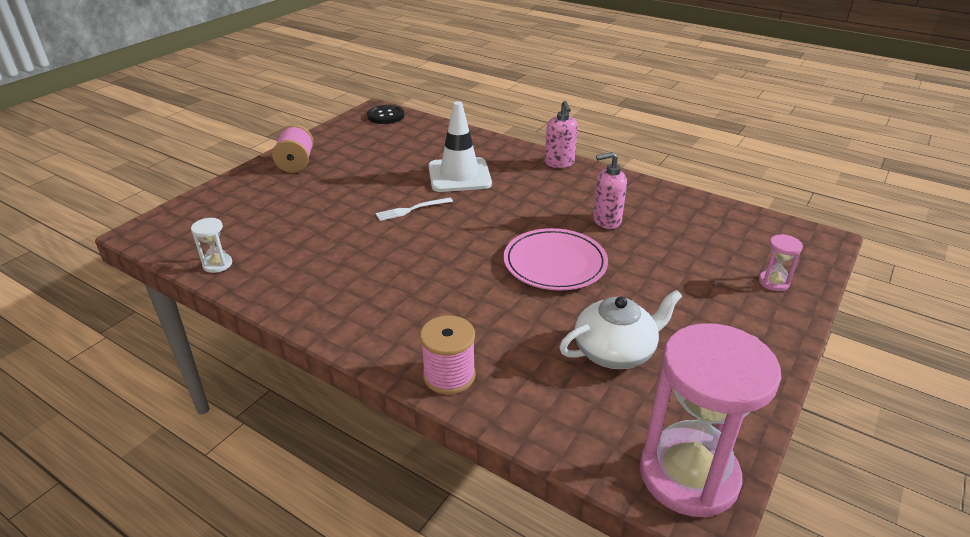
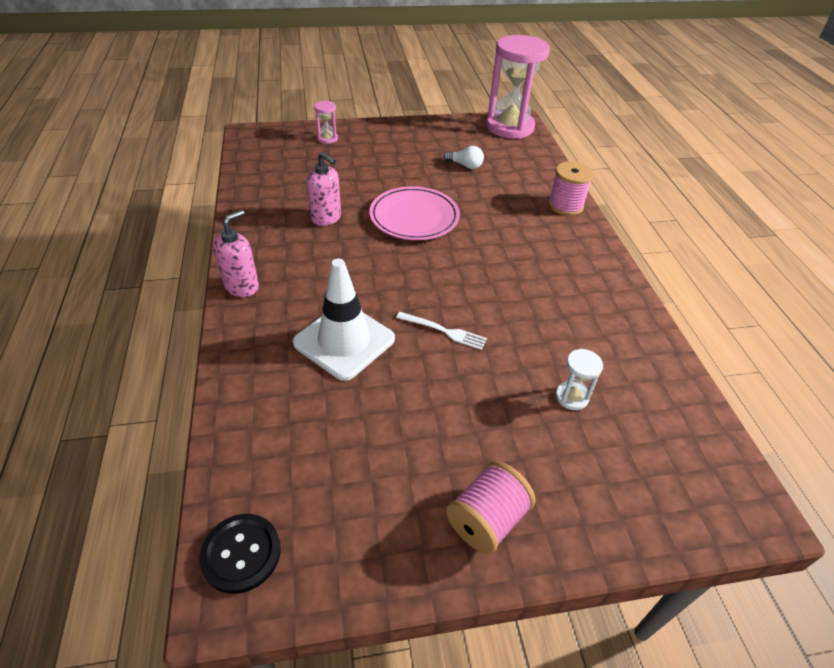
camera: 135 degrees left, 10 degrees up
white hourglass [191,218,232,273] -> white hourglass moved to [556,349,603,410]
white teapot [559,290,682,369] -> white light bulb [443,146,484,169]

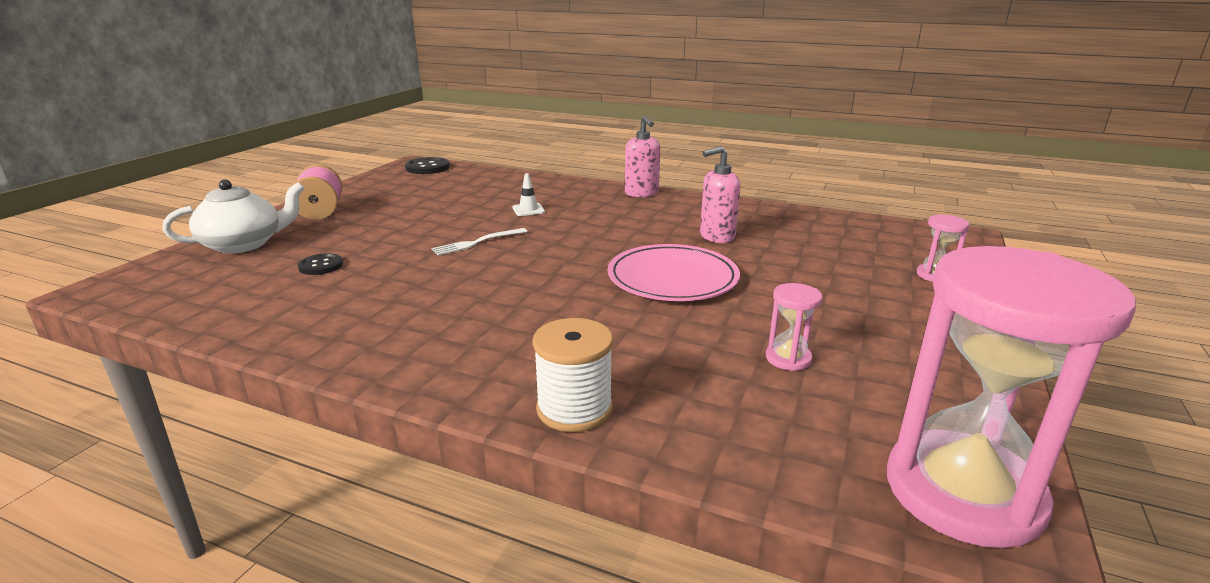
camera: 125 degrees right, 20 degrees down
white traffic cone [293,258,395,381] -> white traffic cone [513,173,545,216], size x0.40
white light bulb [443,146,484,169] -> pink hourglass [766,283,822,371]
pink spool [548,161,594,216] -> white spool [533,318,613,432]
white hourglass [556,349,603,410] -> black button [298,253,343,275]
none -> white teapot [162,179,305,254]

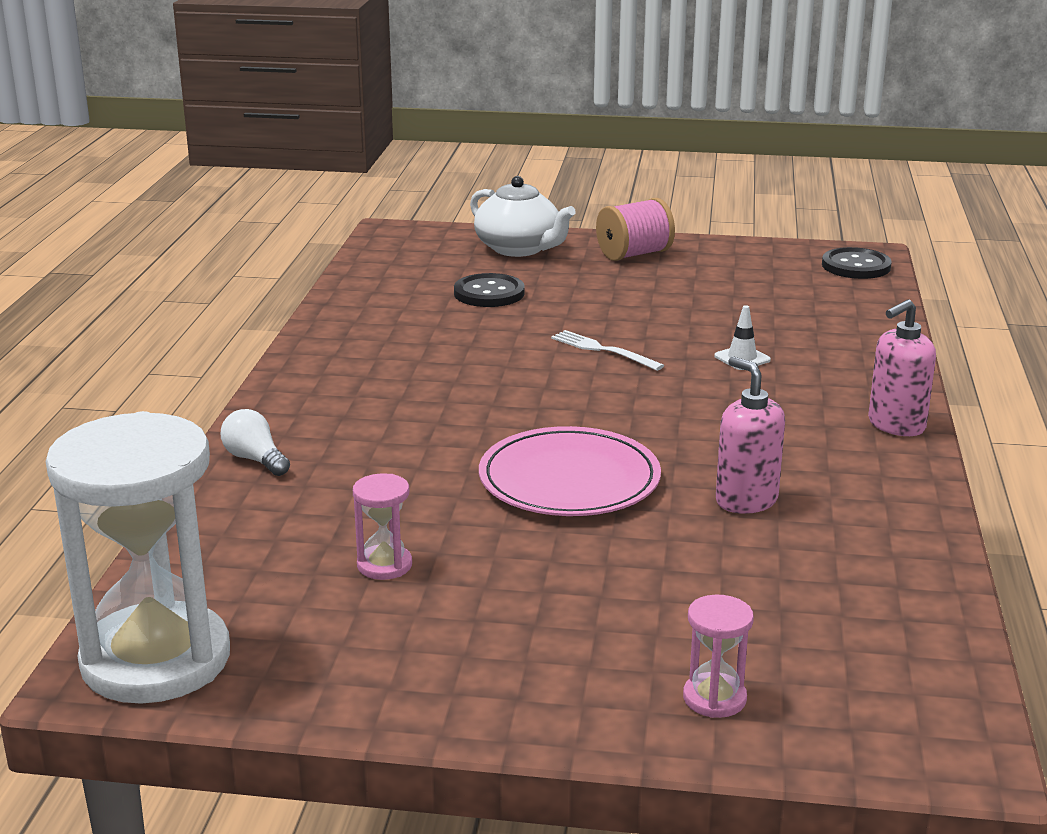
camera: 75 degrees right, 0 degrees up
black button [298,253,343,275] -> black button [454,273,525,307], size x1.53
white spool [533,318,613,432] -> white light bulb [221,409,290,476]
pink hourglass [887,246,1136,548] -> white hourglass [46,411,230,704]

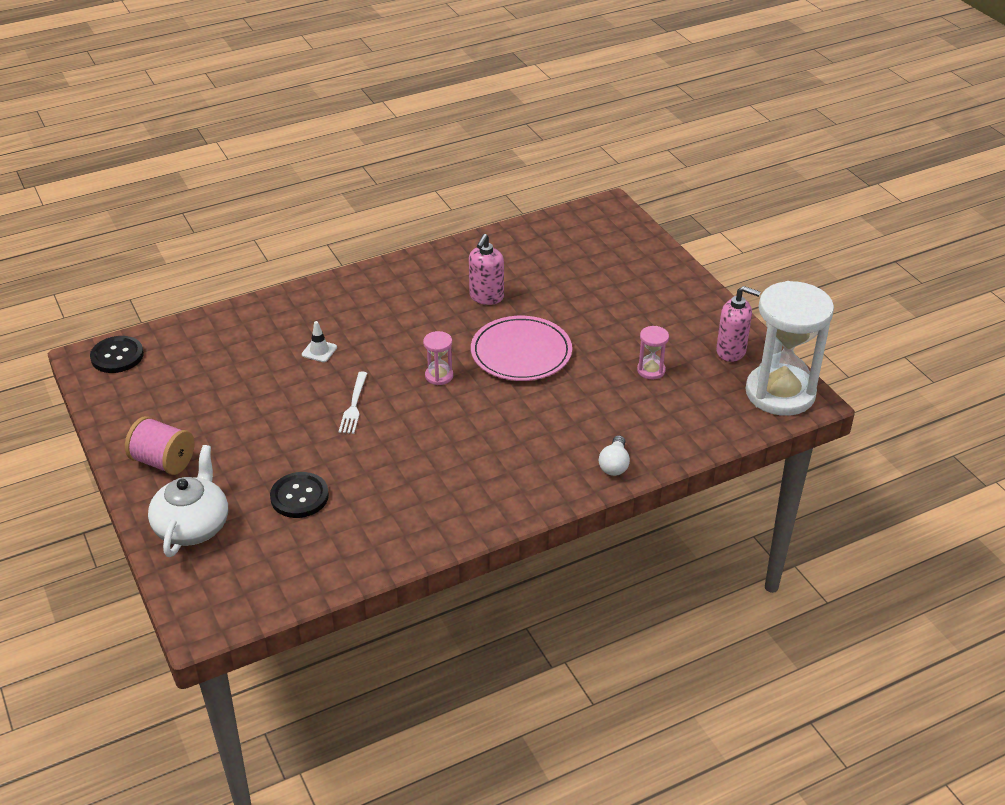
camera: 125 degrees left, 15 degrees up
pink hourglass [683,594,754,718] -> pink hourglass moved to [423,331,453,385]
pink soap dispenser [868,299,936,436] -> pink soap dispenser moved to [716,286,760,362]

